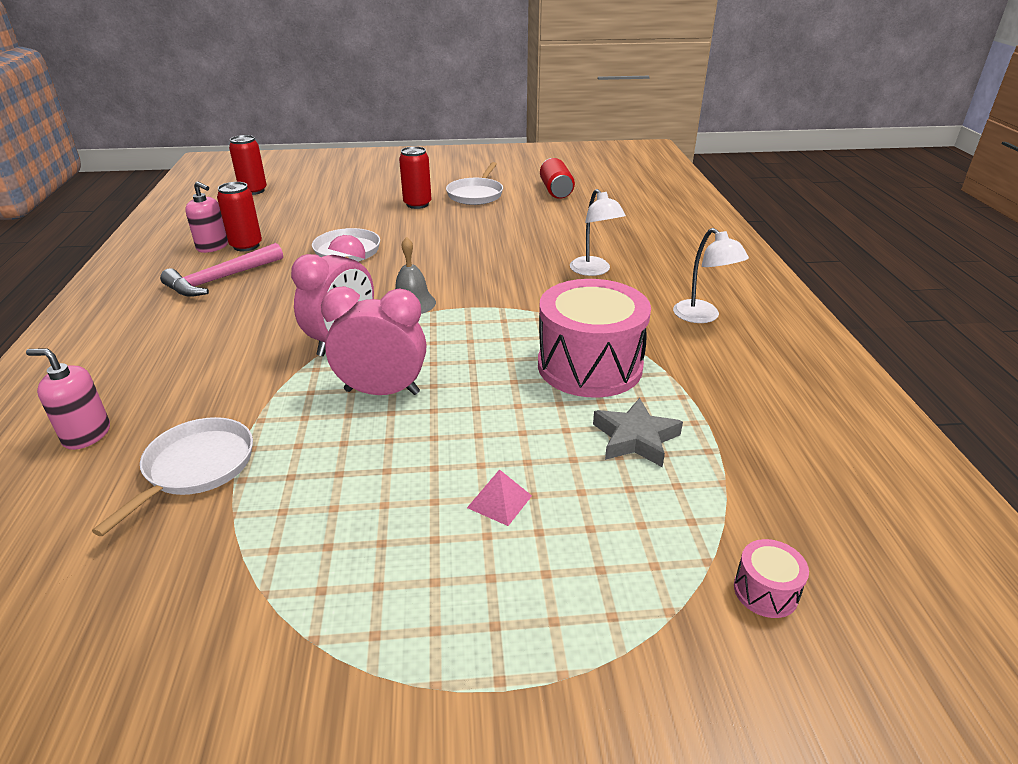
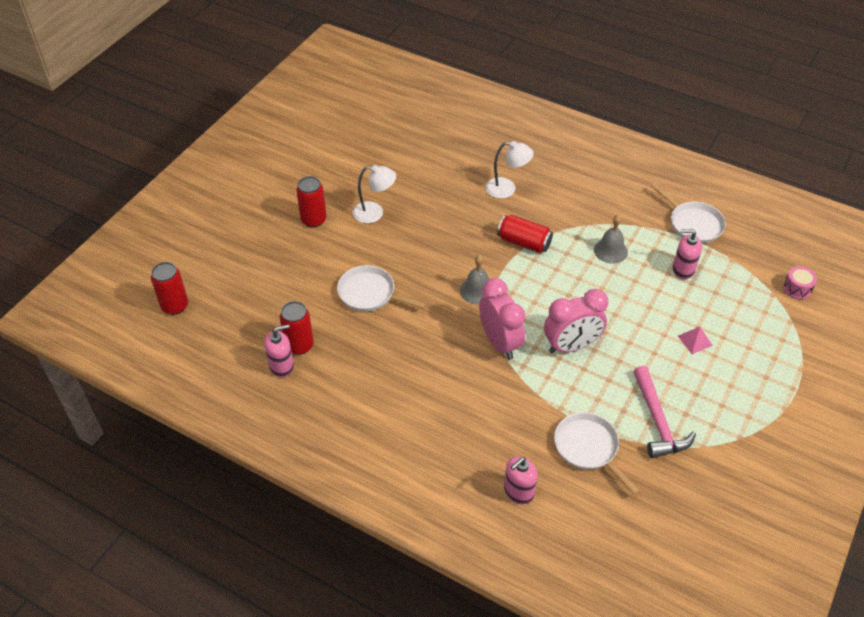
camera: 55 degrees left, 15 degrees up
pink hammer [160,243,283,297] -> pink hammer moved to [633,366,696,458]
pink clock [321,286,426,395] -> pink clock turned 150 degrees counterclockwise [544,289,608,353]
white pan [446,162,503,205] -> white pan moved to [651,183,726,243]
pink drum [538,279,651,398] -> grey bell [594,215,628,264]
red can [540,158,575,199] -> red can moved to [497,215,553,253]
grey star [593,398,683,467] -> pink soap dispenser [673,229,702,279]
white lamp [673,228,749,323] -> white lamp moved to [353,165,396,223]

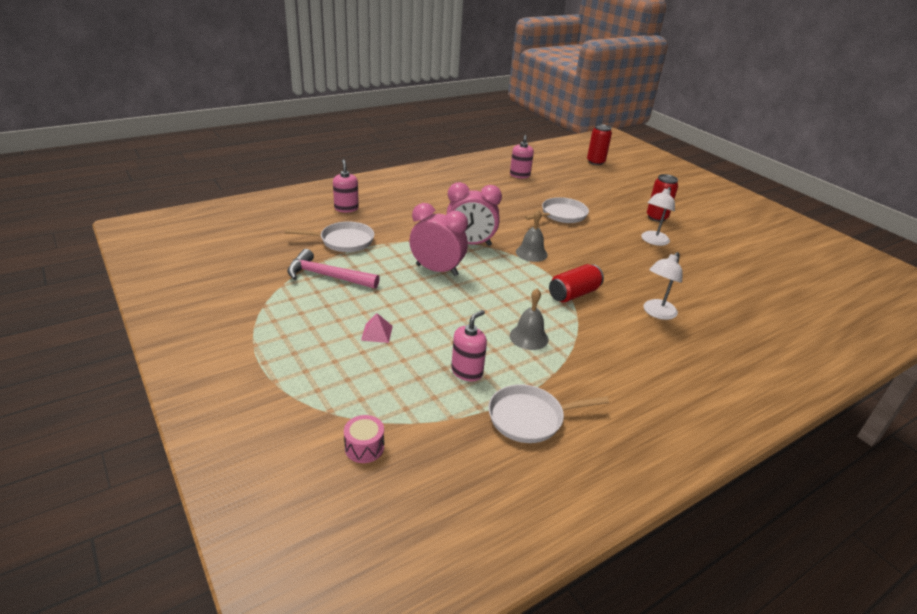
camera: 115 degrees right, 15 degrees down
red can [280,301,314,355] -> none
pink clock [544,289,608,353] -> pink clock turned 105 degrees clockwise [409,203,468,276]

